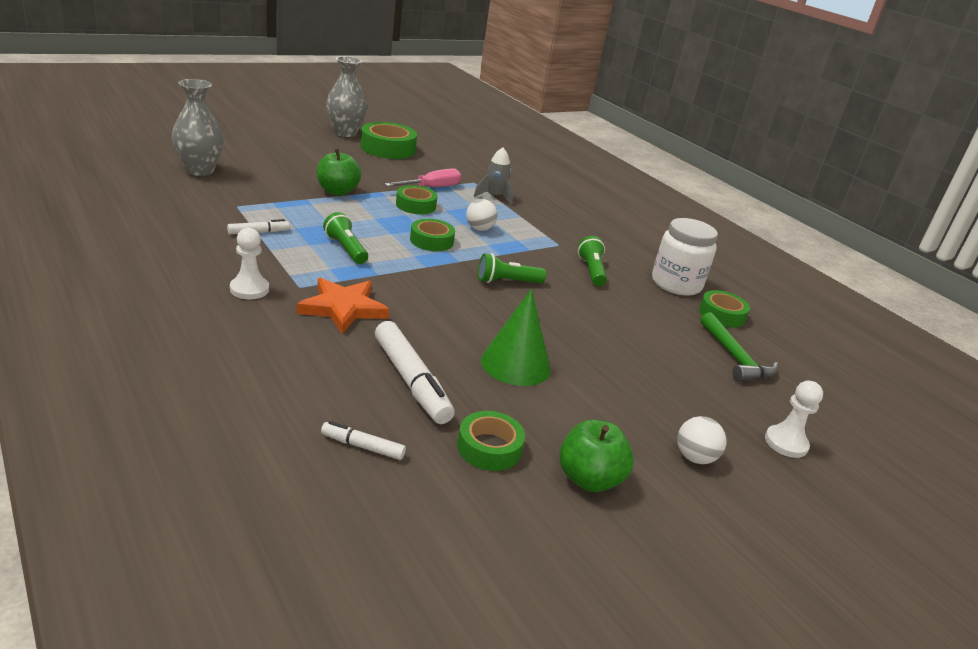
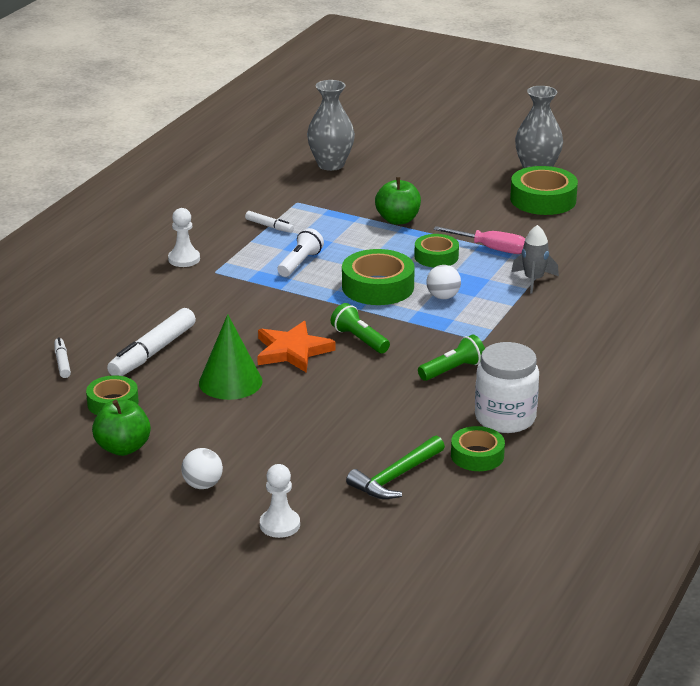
camera: 65 degrees right, 0 degrees up
orange star [297,278,389,334] -> orange star moved to [257,321,336,373]
green flashlight [323,212,368,264] -> white flashlight [278,228,324,277]
green tape [410,219,455,251] -> green tape [342,249,415,305], size x1.59

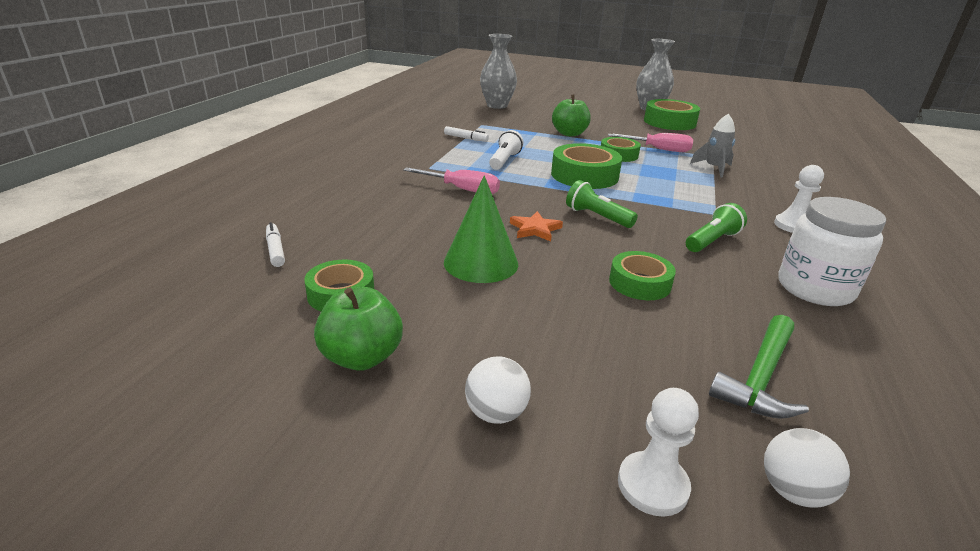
camera: 10 degrees left, 0 degrees up
white marker [107,308,196,376] -> none
white pawn [168,208,200,267] -> white pawn moved to [774,165,824,233]
orange star [257,321,336,373] -> orange star [510,211,563,241], size x0.61
white ball [426,265,461,299] -> white ball moved to [764,428,850,507]
green tape [451,426,505,471] -> green tape moved to [609,251,676,300]
none -> pink screwdriver [403,167,500,194]

